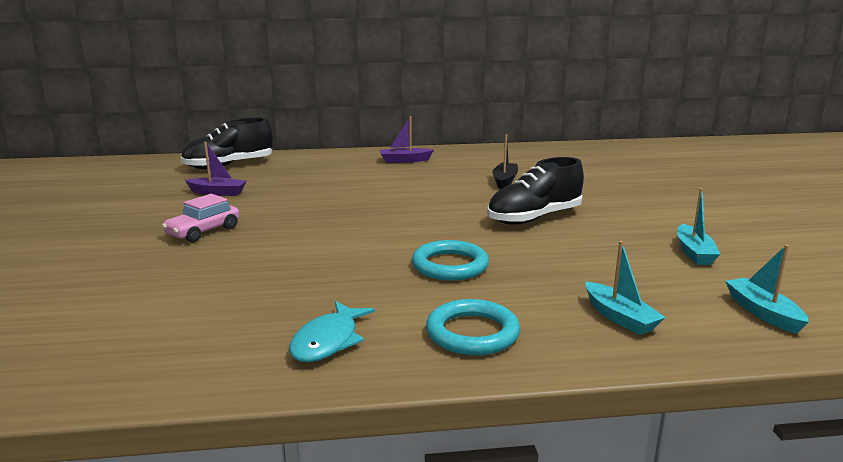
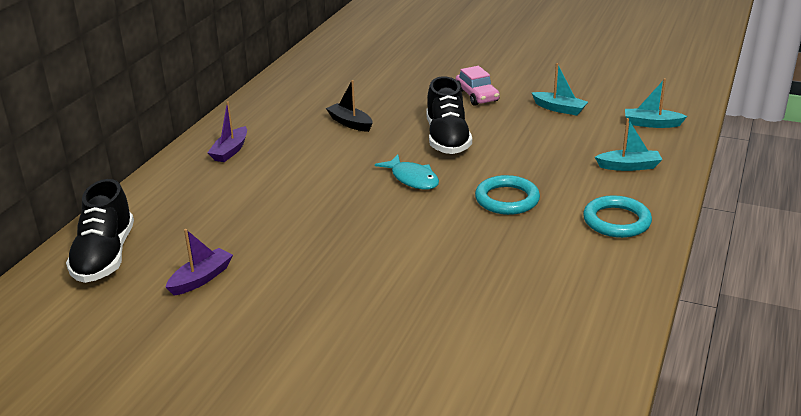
camera: 60 degrees left, 10 degrees up
pink car [162,194,240,243] -> pink car moved to [456,66,500,106]
turquoise fish [289,301,375,362] -> turquoise fish moved to [375,155,439,190]

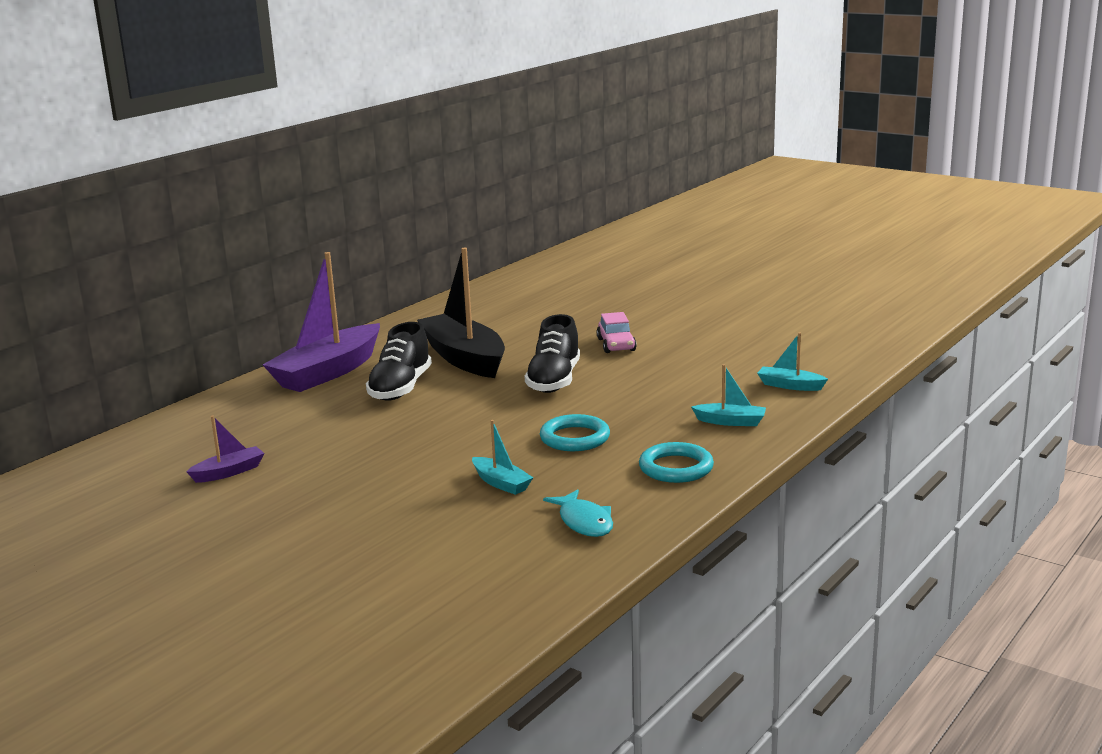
camera: 15 degrees right, 10 degrees down
black shoe [66,179,134,283] -> black shoe moved to [366,322,432,401]
purple boat [207,102,247,162] -> purple boat [263,252,380,392], size x2.22
black boat [326,80,373,132] -> black boat [417,248,505,378], size x2.22
turquoise fish [375,155,439,190] -> turquoise fish moved to [543,489,613,537]
turquoise boat [532,63,588,116] -> turquoise boat moved to [472,420,534,495]

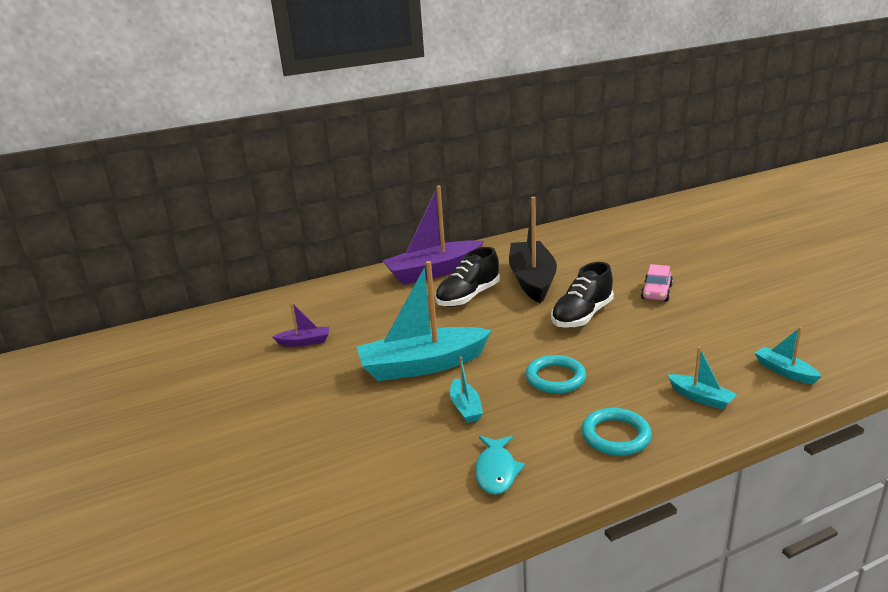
camera: 30 degrees right, 5 degrees up
none -> turquoise boat [357,261,492,381]

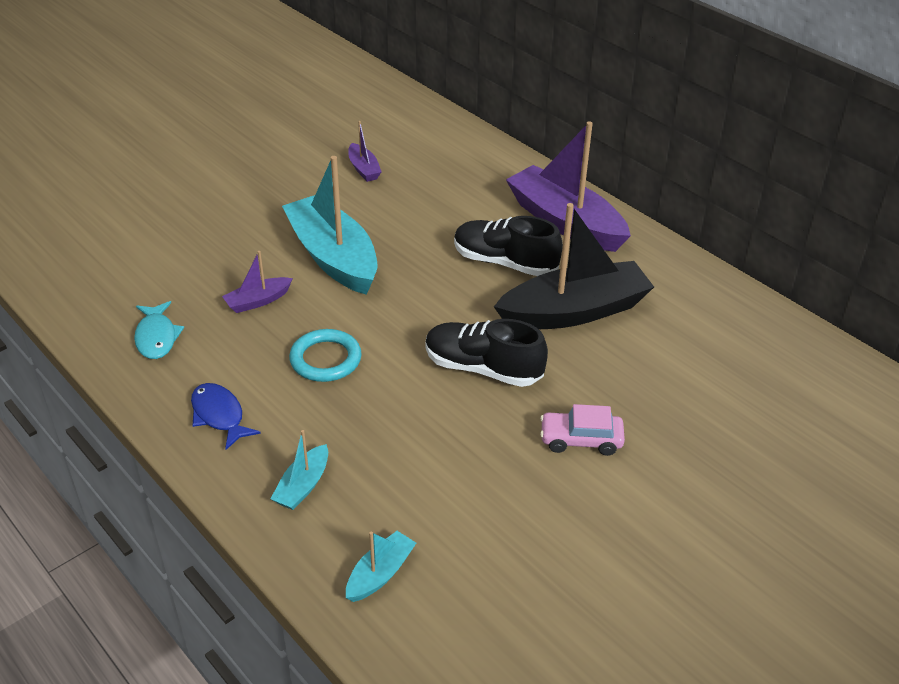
camera: 70 degrees right, 15 degrees up
turquoise boat [450,357,483,423] -> purple boat [222,251,293,313]
turquoise fish [475,436,525,495] -> turquoise fish turned 90 degrees counterclockwise [134,301,184,359]
turquoise ring [581,408,652,456] -> blue fish [191,383,261,450]

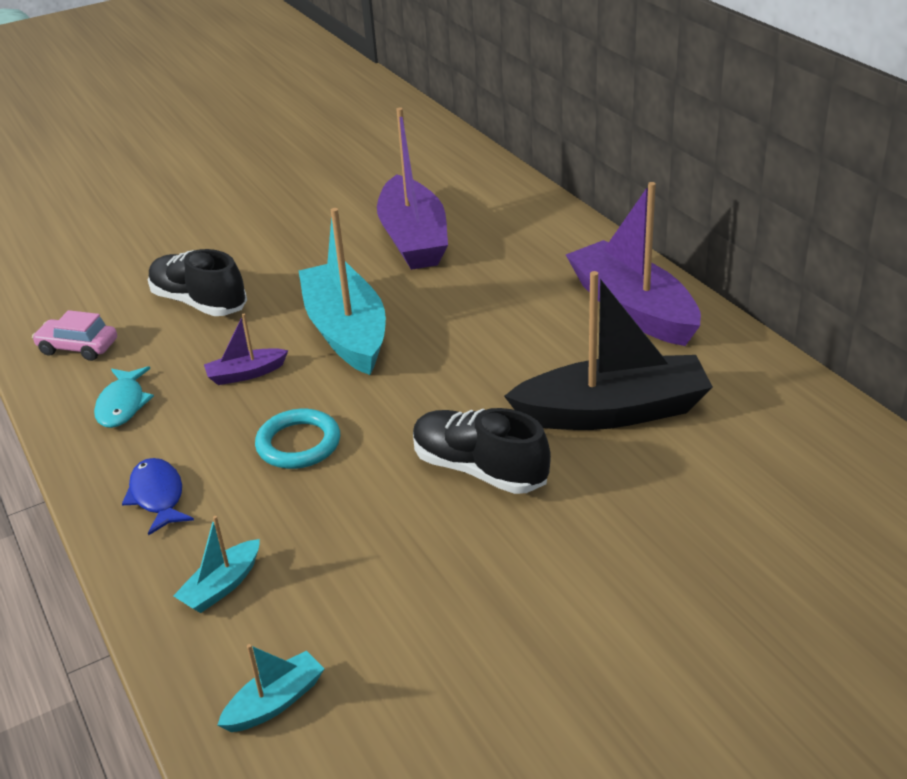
camera: 15 degrees right, 5 degrees down
purple boat [348,121,381,182] -> purple boat [377,107,448,270], size x2.22
black shoe [454,216,563,276] -> black shoe moved to [148,249,247,316]
pink car [540,404,625,456] -> pink car moved to [32,310,117,361]

